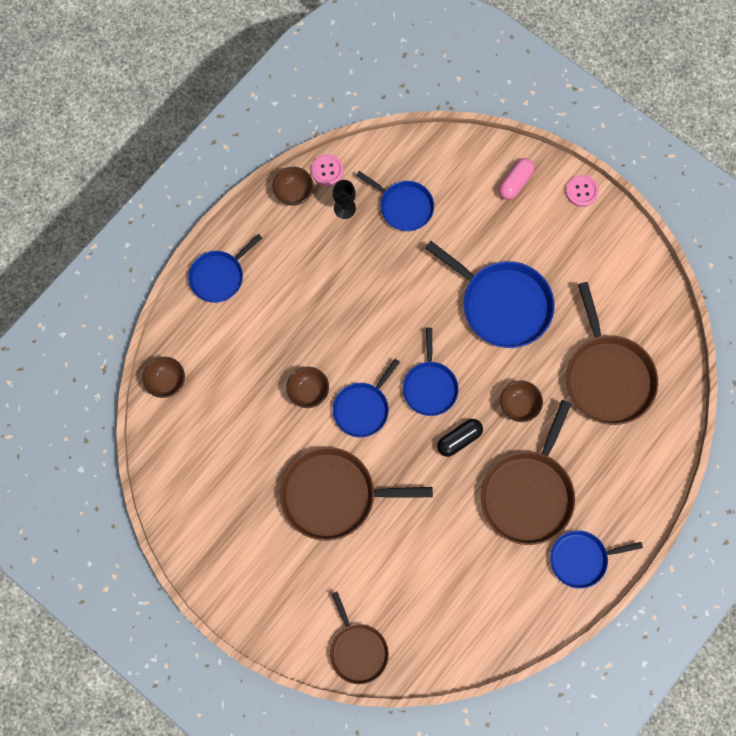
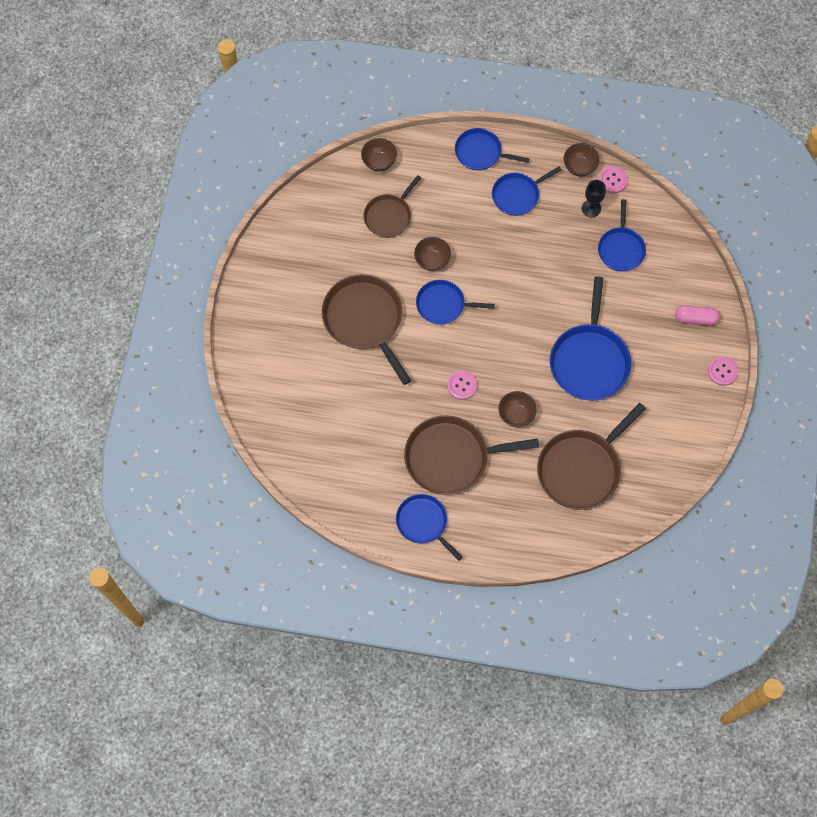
camera: 60 degrees right, 5 degrees down
brown pan [330,591,389,685] -> brown pan moved to [363,175,421,238]
blue pan [403,328,459,416] -> blue pan moved to [492,166,561,216]
black capsule [437,419,483,457] -> pink button [447,370,478,400]

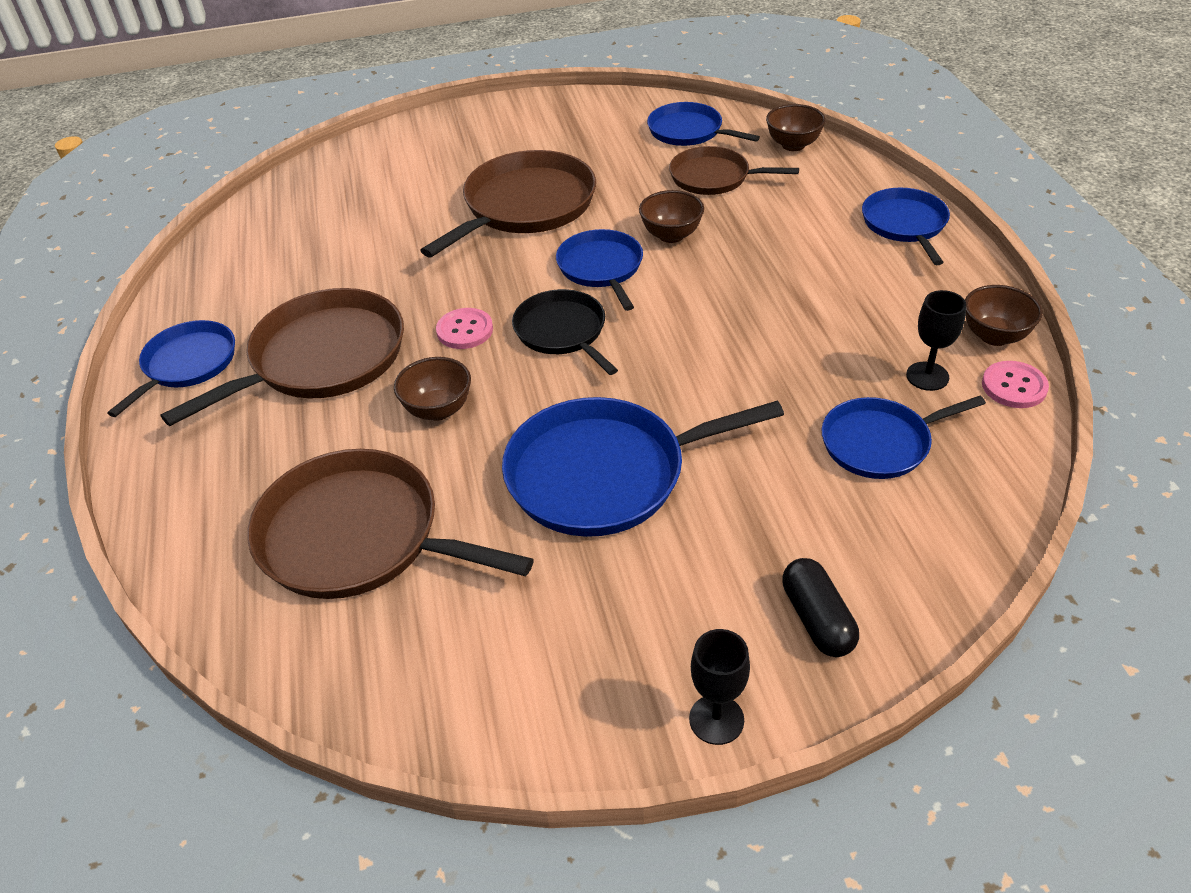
camera: 70 degrees right, 25 degrees down
brown pan [404,415,539,495] -> brown pan turned 75 degrees clockwise [161,288,404,426]
blue pan [492,166,561,216] -> blue pan moved to [647,102,760,146]
pink capsule [675,305,720,325] -> black capsule [782,558,859,657]
pink button [708,356,738,386] -> black goblet [689,629,750,745]
none -> black pan [512,289,618,375]

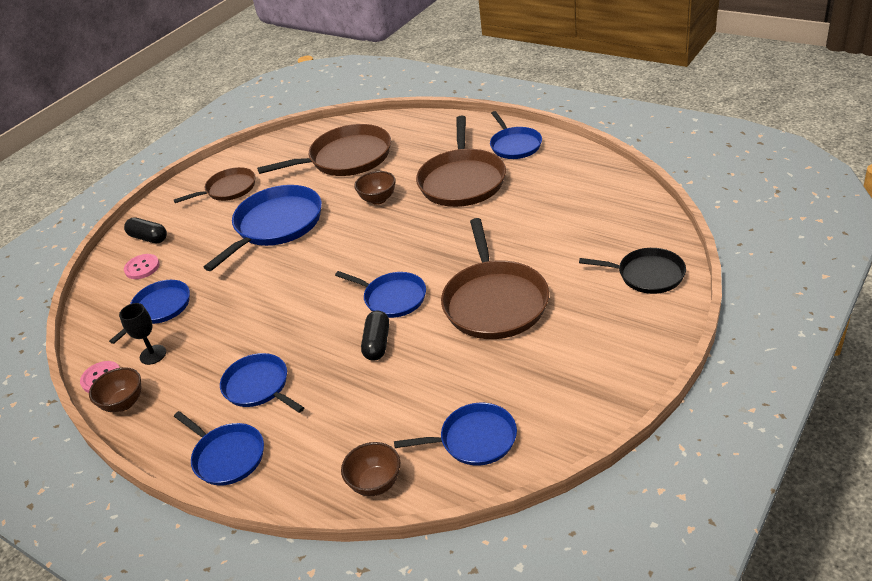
camera: 140 degrees right, 5 degrees down
pink button [436,308,493,349] -> pink button moved to [124,254,160,279]
black pan [512,289,618,375] -> black pan moved to [579,248,686,294]
brown bowl [639,190,704,243] -> black capsule [361,311,389,361]
brown pan [669,146,799,195] -> brown pan moved to [174,167,255,203]
black goblet [689,629,750,745] -> none
none -> blue pan [220,353,304,413]

